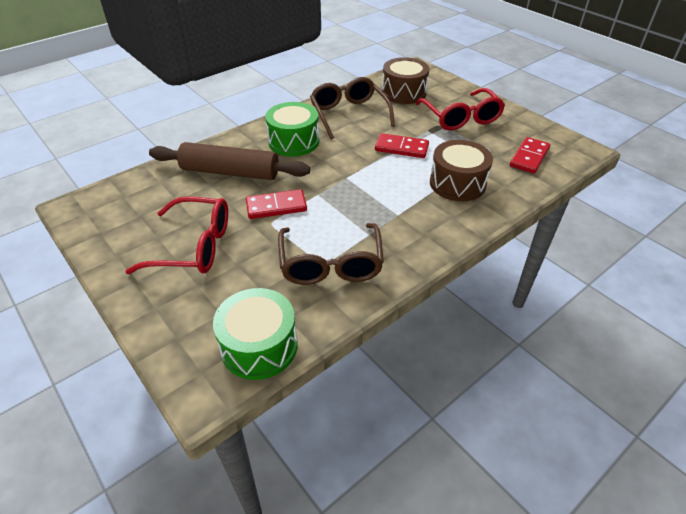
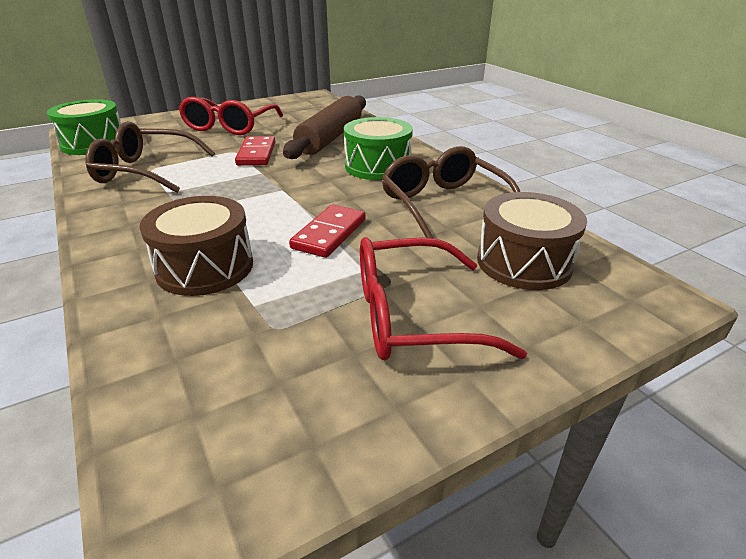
camera: 100 degrees right, 10 degrees down
brown glasses [310,77,395,139] -> brown glasses turned 105 degrees counterclockwise [381,146,520,238]
red domino [510,137,550,174] -> none

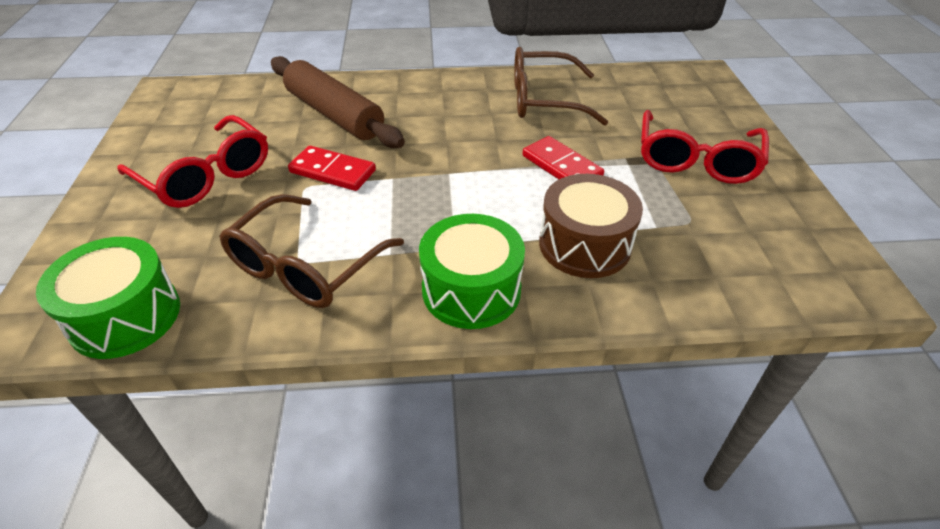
camera: 65 degrees left, 10 degrees up
green drum [344,117,413,180] -> green drum moved to [419,214,525,329]
brown drum [477,192,587,290] -> none

